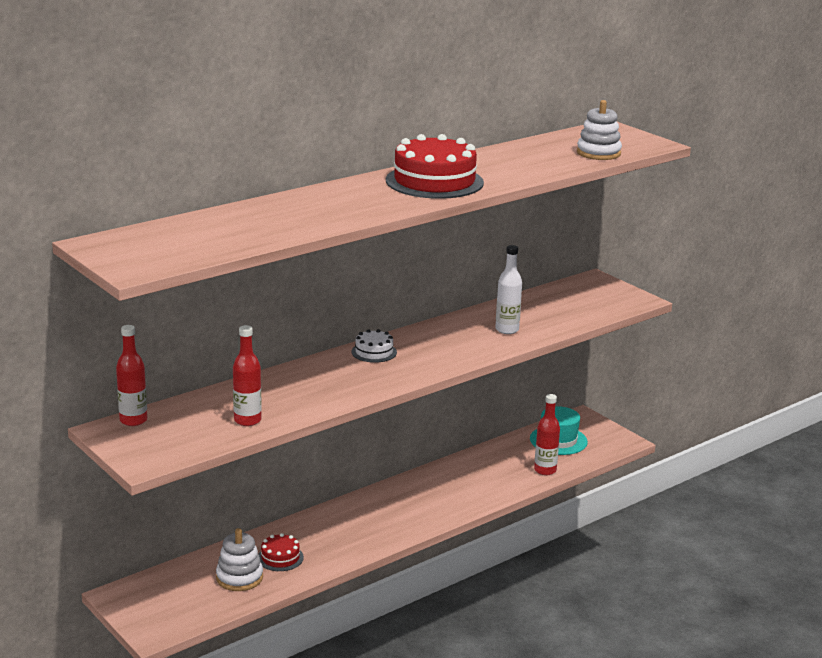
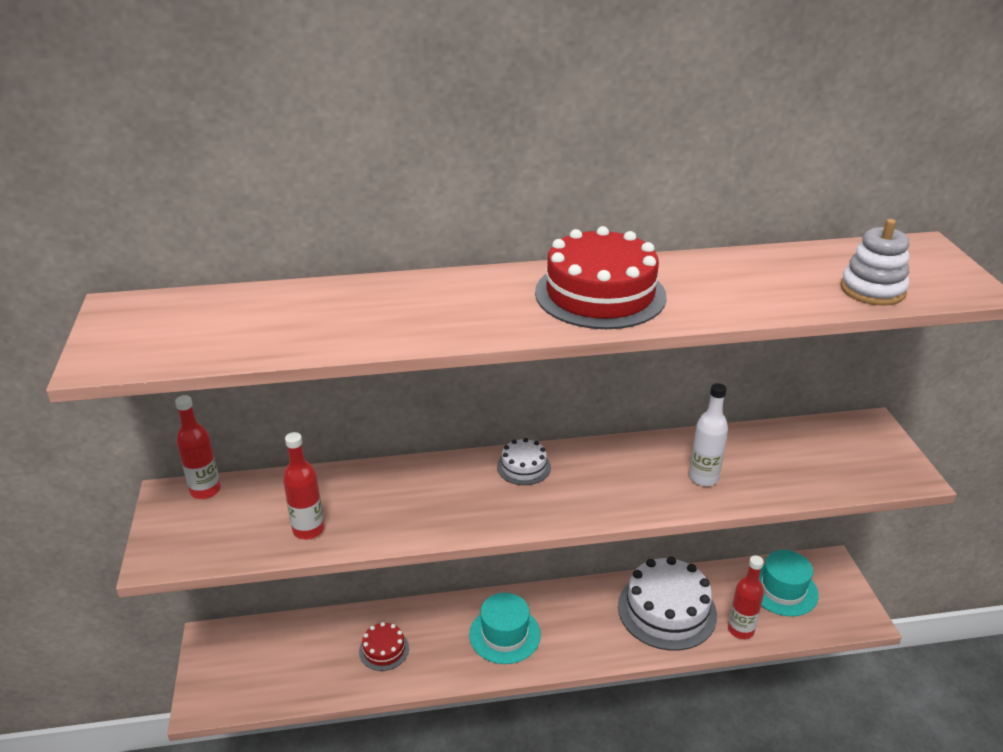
camera: 30 degrees right, 10 degrees up
white stacking toy [216,528,263,591] -> none
none -> turquoise hat [469,593,541,664]
none -> white cake [618,557,717,651]

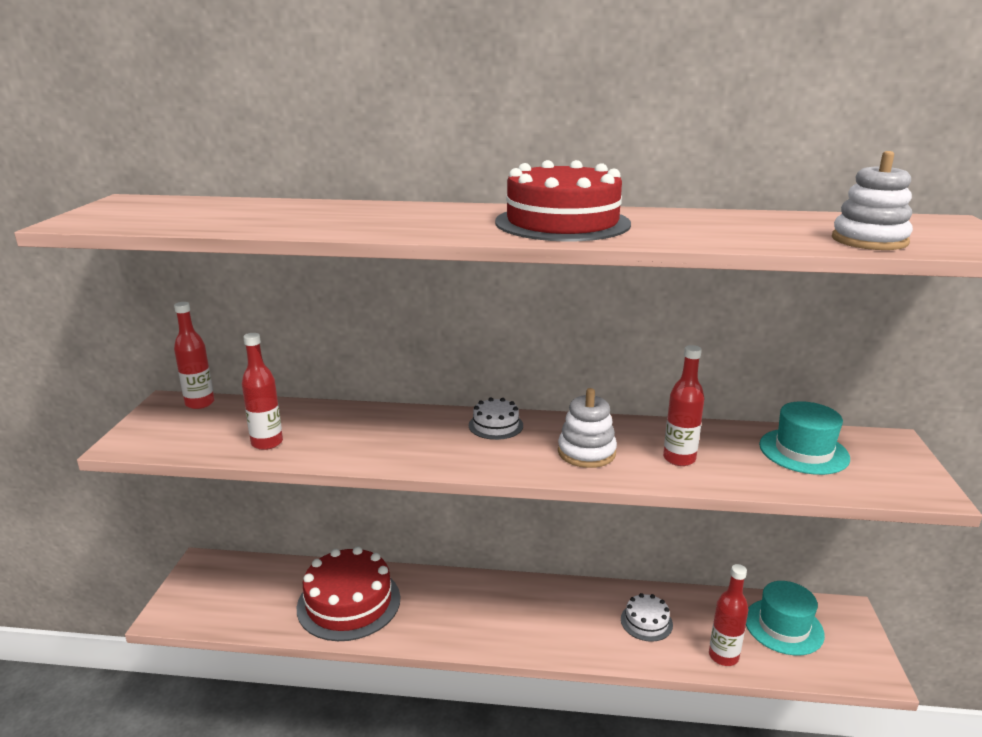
camera: 15 degrees right, 10 degrees down
red cake [359,622,409,671] -> red cake [297,546,400,641], size x2.05
turquoise hat [469,593,541,664] -> turquoise hat moved to [759,401,850,475]
white cake [618,557,717,651] -> white cake [621,593,673,642], size x0.49
white bottle [689,383,728,486] -> red bottle [663,345,705,466]
none -> white stacking toy [558,388,617,468]

